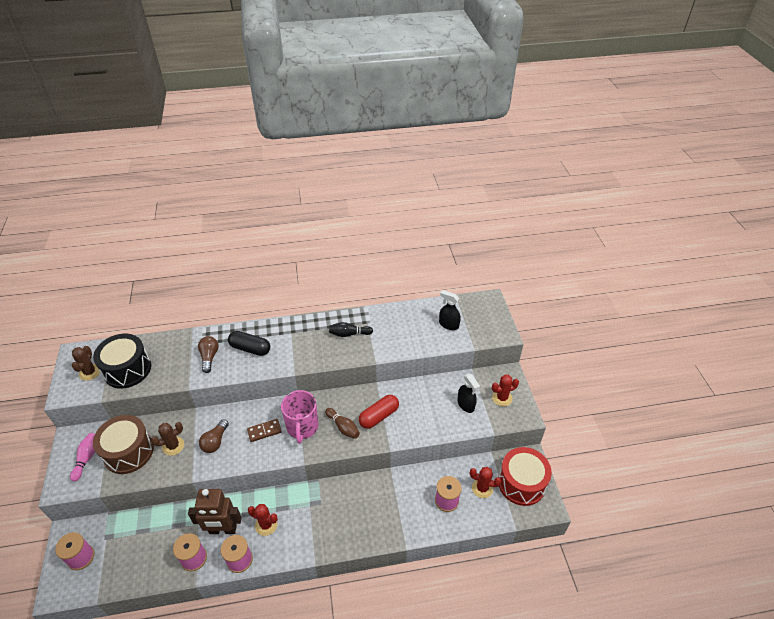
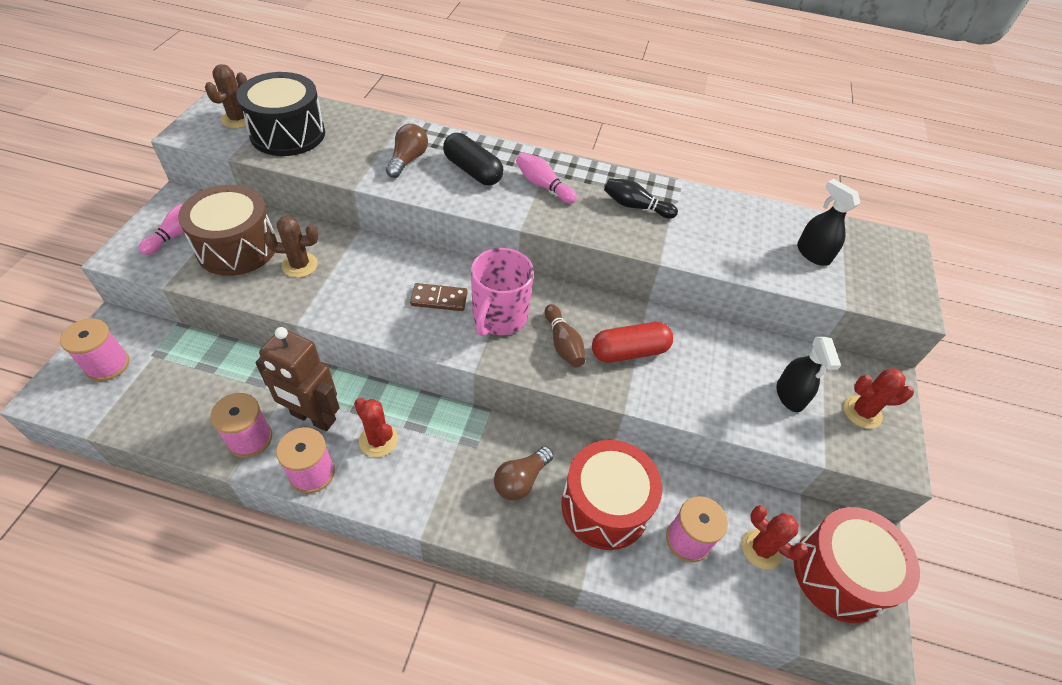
camera: 20 degrees right, 5 degrees up
brown light bulb [199,419,229,453] -> brown light bulb moved to [494,446,554,501]
none -> pink bowling pin [516,152,577,204]
none -> red drum [561,440,663,550]

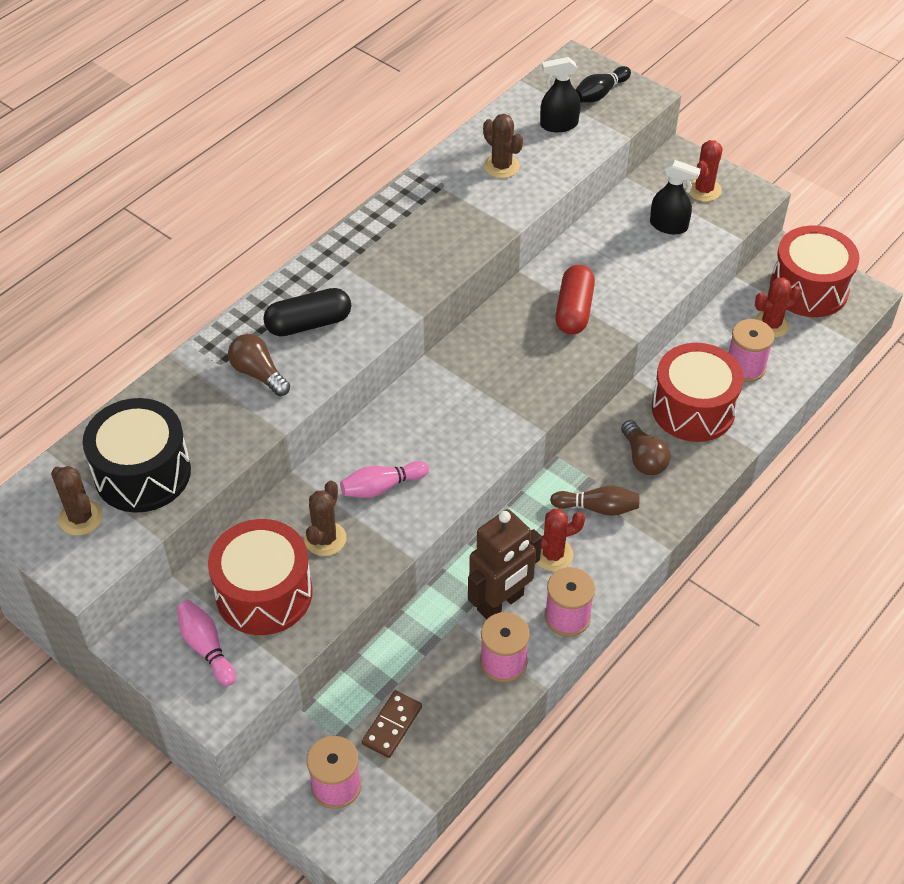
camera: 60 degrees left, 0 degrees up
brown drum [178,185,277,276] -> red drum [208,519,313,635]
brown domino [410,283,468,311] -> brown domino moved to [362,690,422,758]
pink mug [471,248,534,336] -> none
pink bowling pin [516,152,577,204] -> pink bowling pin moved to [340,461,429,498]
brown bowling pin [544,304,585,368] -> brown bowling pin moved to [550,486,639,516]
black bowling pin [604,178,678,219] -> black bowling pin moved to [575,66,631,103]
none -> brown cactus [483,114,523,178]

